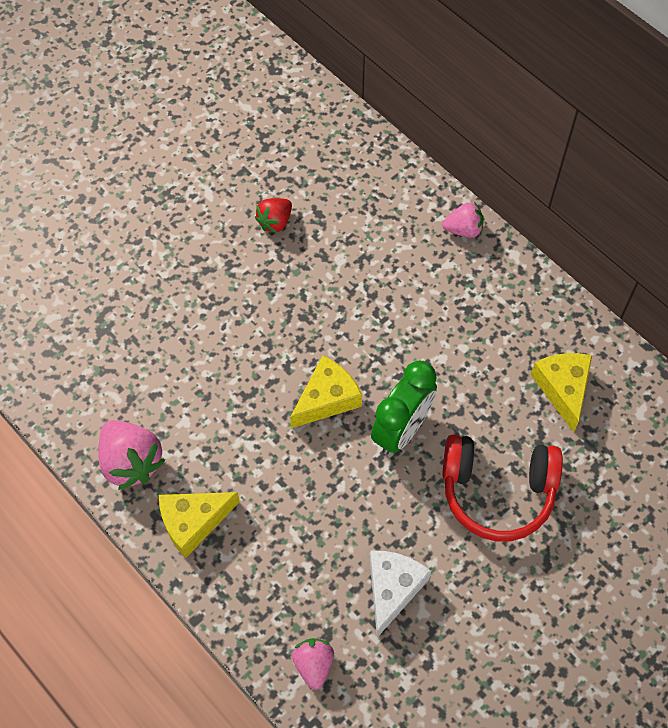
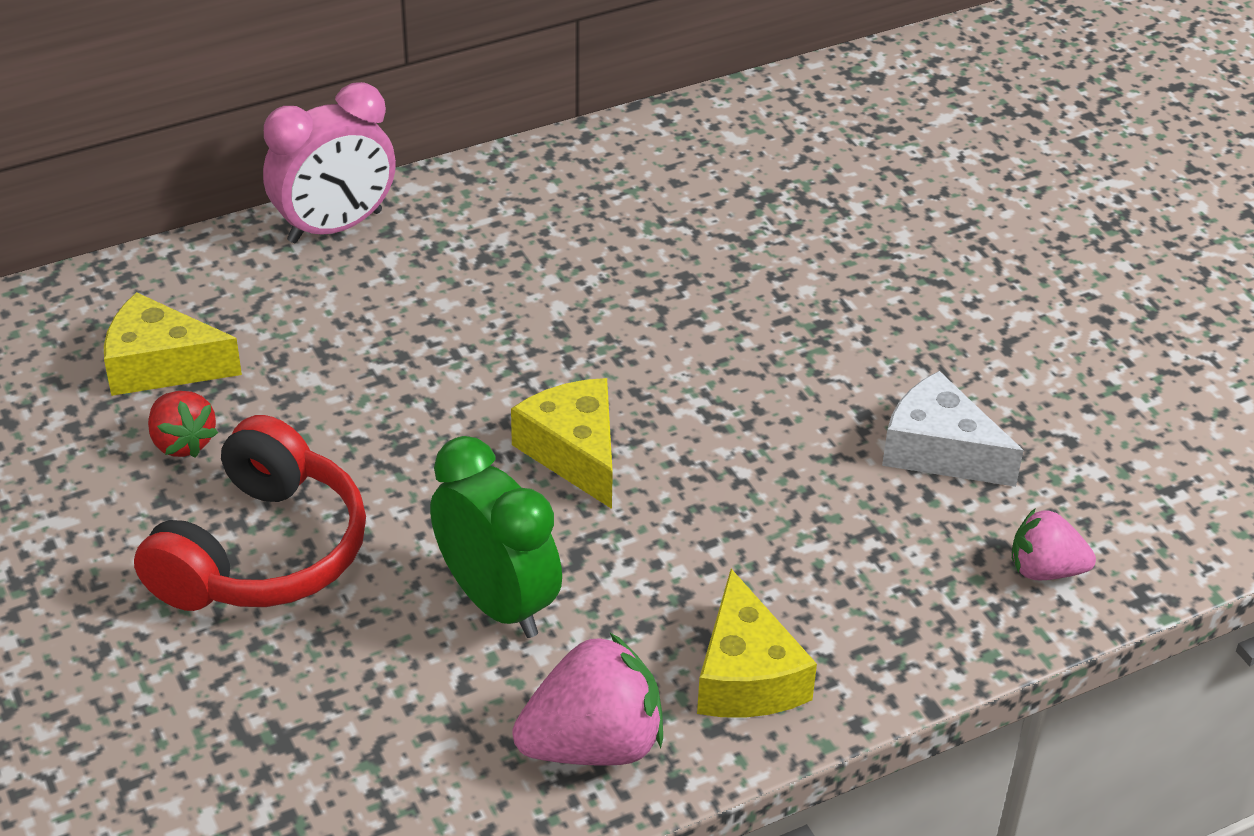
camera: 75 degrees left, 20 degrees down
green clock [371,361,437,455] -> green clock moved to [430,436,562,638]
pink strawberry [442,202,484,238] -> pink clock [263,82,396,243]
red headphones [443,434,563,541] -> red headphones moved to [134,415,366,611]
yellow cheese [531,353,592,432] -> yellow cheese moved to [104,292,242,396]

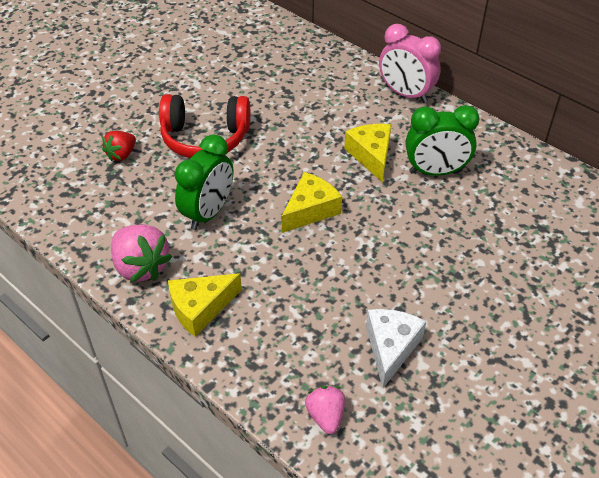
camera: 70 degrees right, 5 degrees up
yellow cheese [104,292,242,396] -> yellow cheese moved to [344,124,391,182]
red strawberry [148,391,218,458] -> red strawberry moved to [102,131,136,161]
none -> green clock [406,105,479,176]

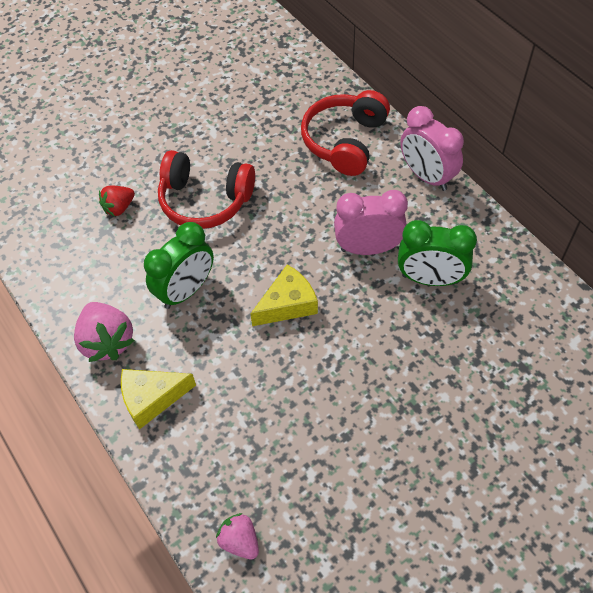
camera: 15 degrees right, 10 degrees up
pink strawberry [305,386,345,434] -> pink strawberry turned 45 degrees counterclockwise [216,513,259,559]
yellow cheese [344,124,391,182] -> pink clock [334,190,408,255]
white cheese [366,309,426,388] -> none
none -> red headphones [301,90,390,176]

